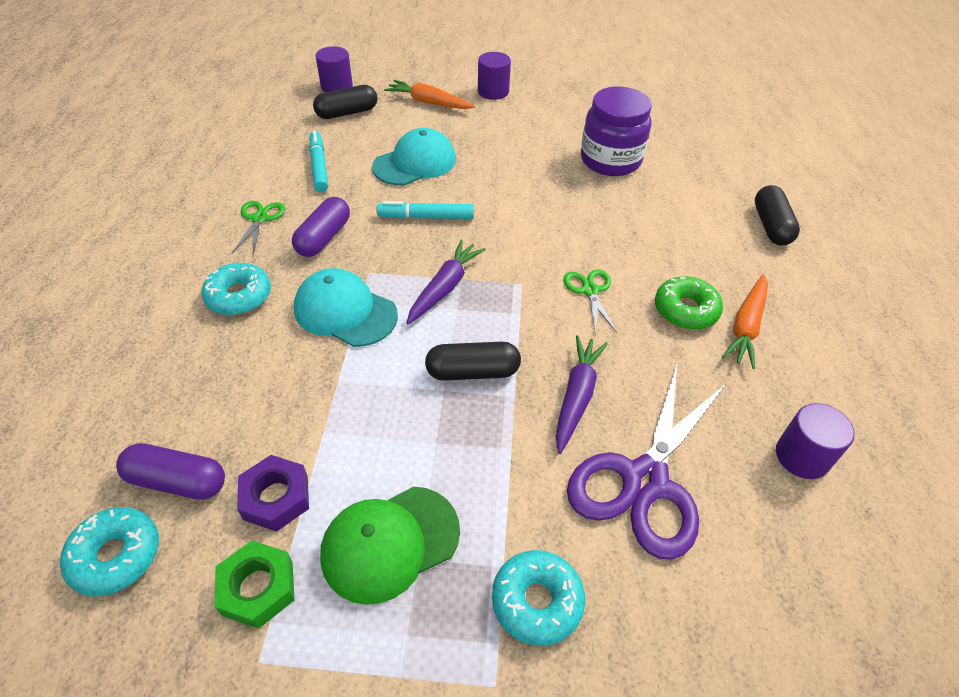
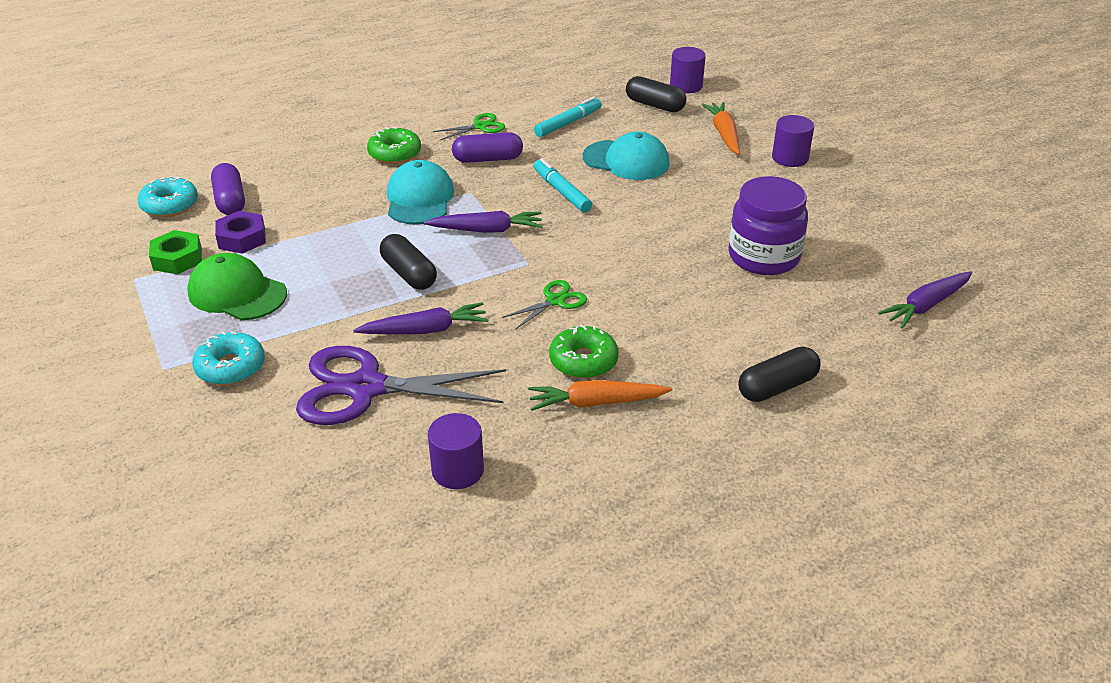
camera: 60 degrees right, 10 degrees down
turquoise donut [202,263,271,315] -> green donut [367,127,421,164]
none -> purple carrot [878,271,972,329]

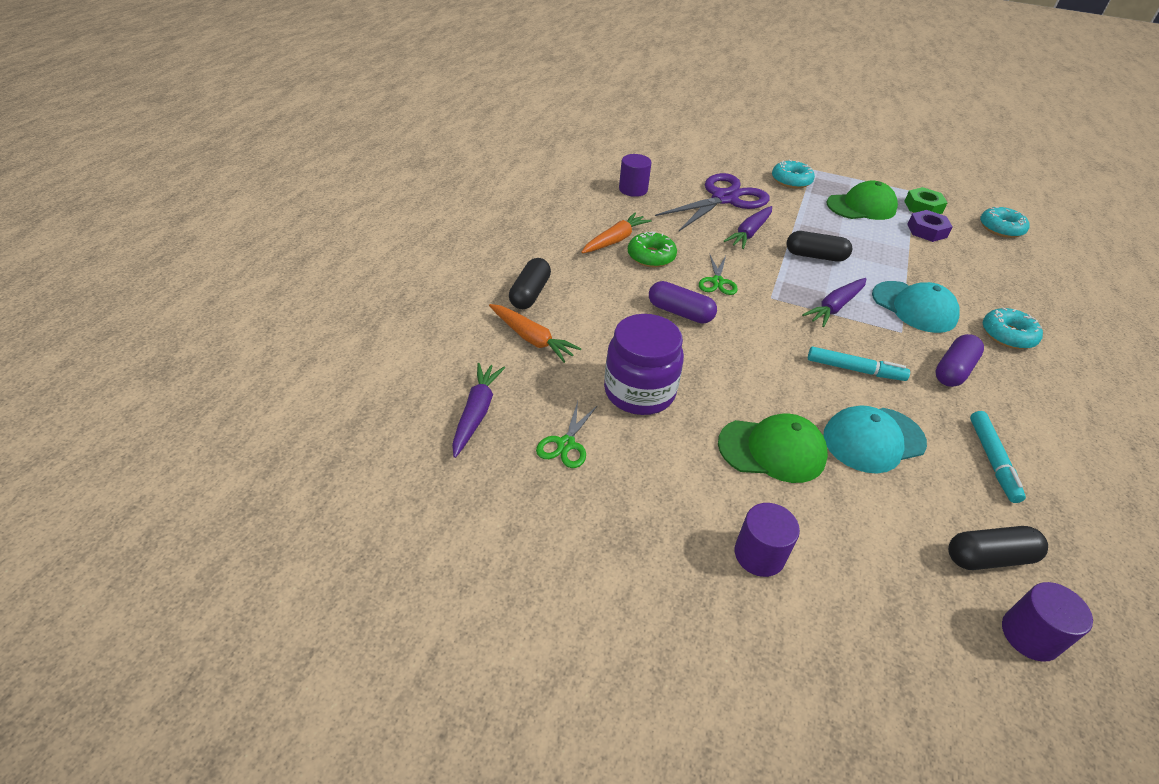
camera: 135 degrees right, 5 degrees up
purple capsule [211,163,245,215] -> purple capsule moved to [649,281,717,324]
green donut [367,127,421,164] -> turquoise donut [983,308,1043,349]
green scissors [433,113,505,140] -> green scissors moved to [536,401,598,468]
orange carrot [701,102,740,155] -> orange carrot moved to [489,304,582,363]
none -> green cap [718,414,828,483]

